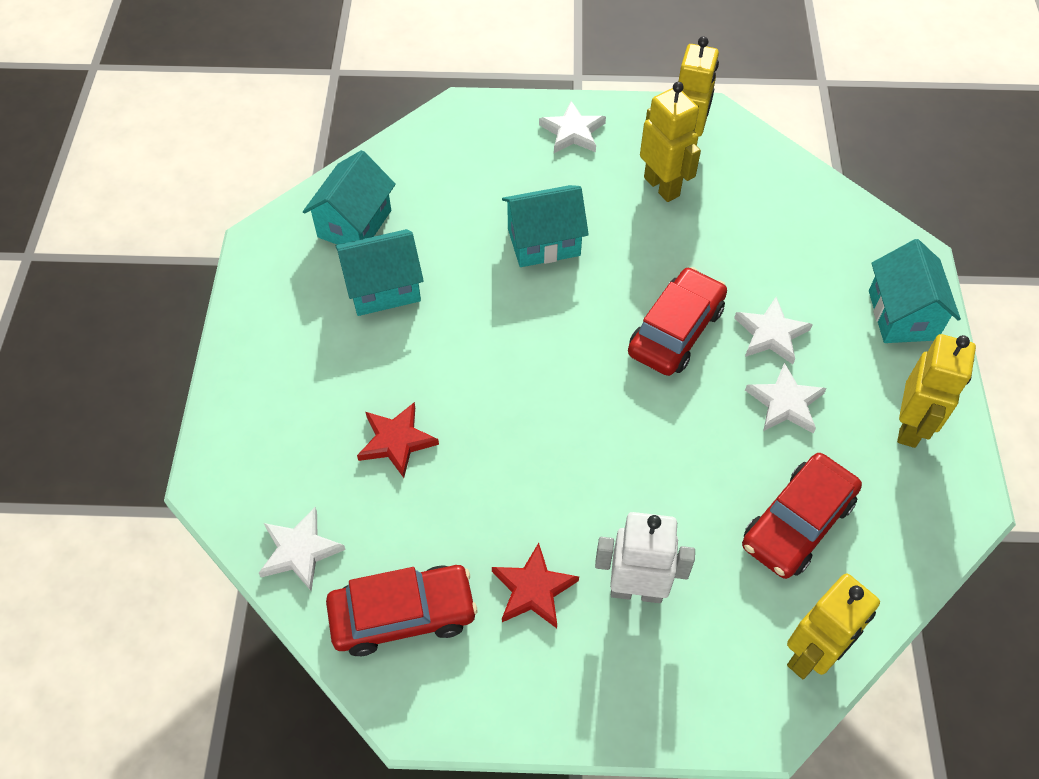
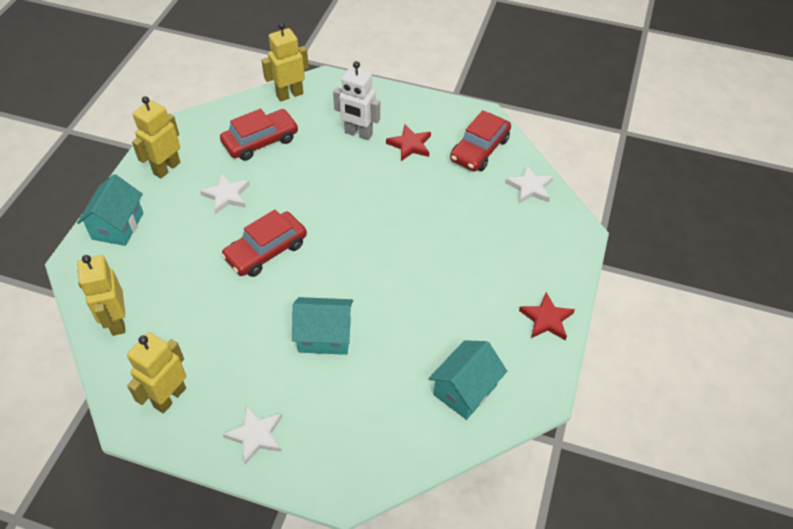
camera: 165 degrees left, 5 degrees down
red car [326,565,477,656] -> red car turned 60 degrees counterclockwise [450,110,511,171]
turquoise house [336,229,424,316] -> none
red star [357,402,439,478] -> red star moved to [519,292,575,340]
yellow robot [640,82,701,202] -> yellow robot moved to [77,255,125,336]
white star [734,297,813,364] -> none

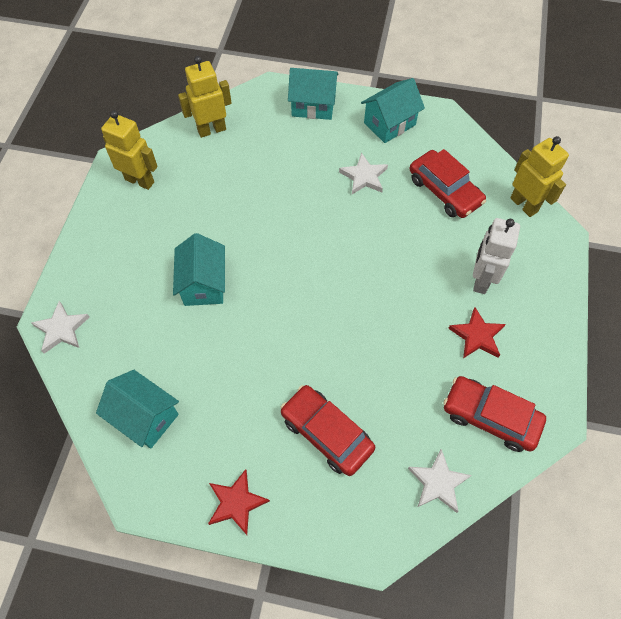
camera: 85 degrees right, 10 degrees up
yellow robot [132,96,180,178] -> turquoise house [361,78,425,143]
red car [221,210,307,277] -> red car moved to [281,385,375,476]
white star [223,405,282,465] -> white star moved to [31,301,89,354]

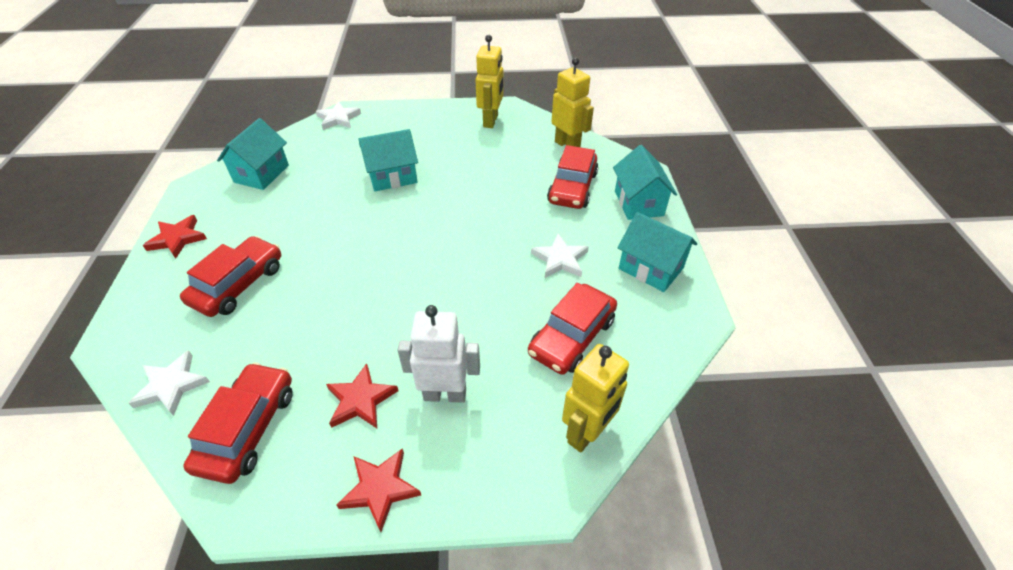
camera: 75 degrees right, 15 degrees down
none -> red star [337,448,421,532]
none -> red car [547,145,598,209]

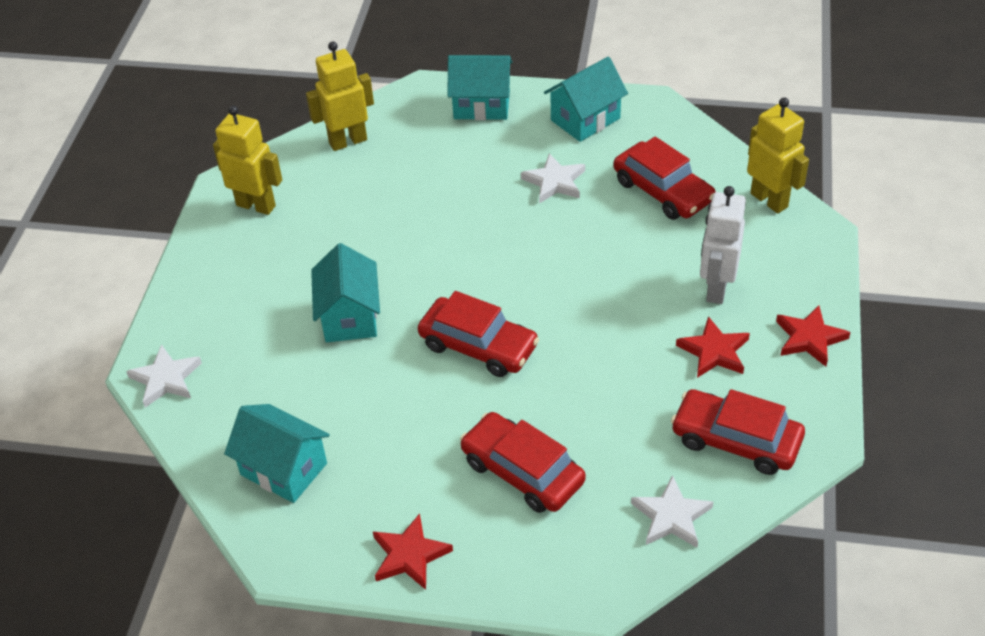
camera: 75 degrees left, 0 degrees up
red car [547,145,598,209] -> red car moved to [418,291,539,377]

